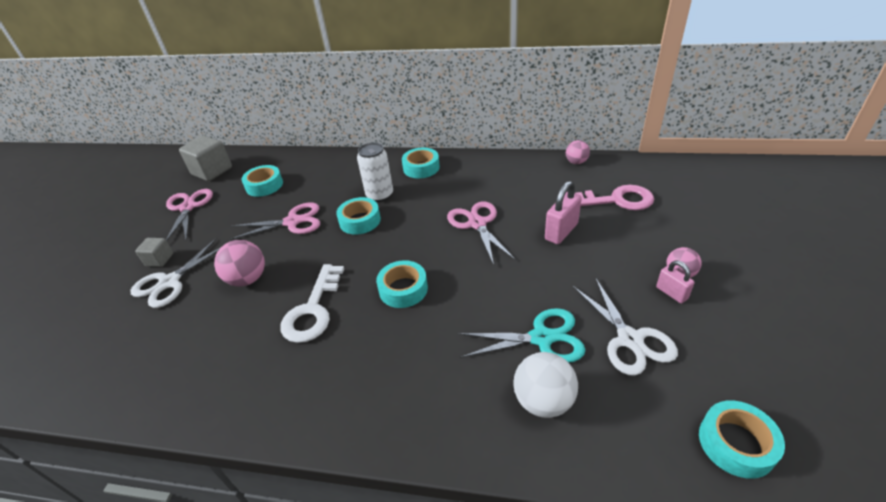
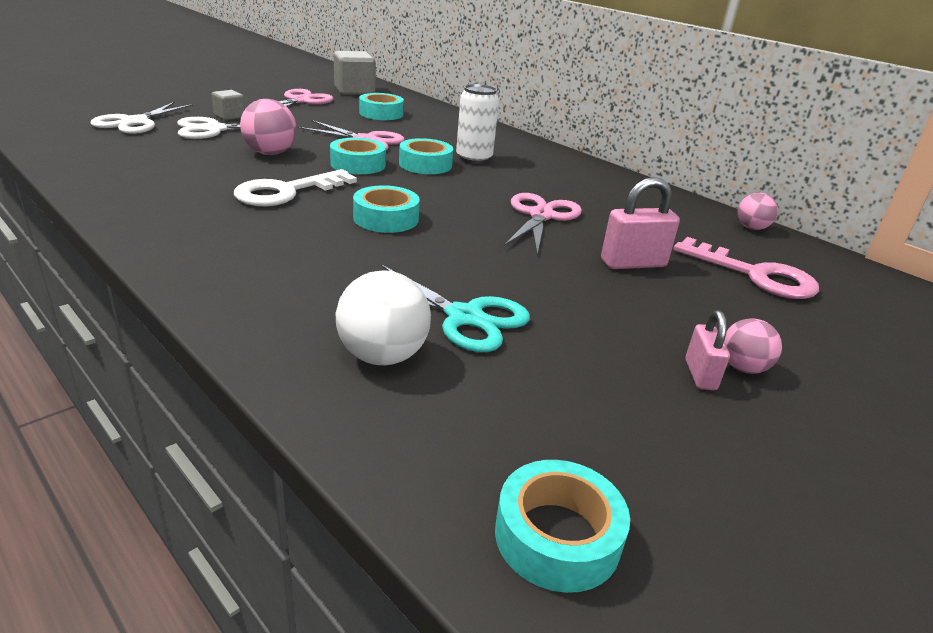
camera: 30 degrees right, 10 degrees down
turquoise tape [402,147,440,178] -> turquoise tape moved to [330,138,386,174]
white scissors [573,277,678,376] -> white scissors moved to [90,102,194,134]

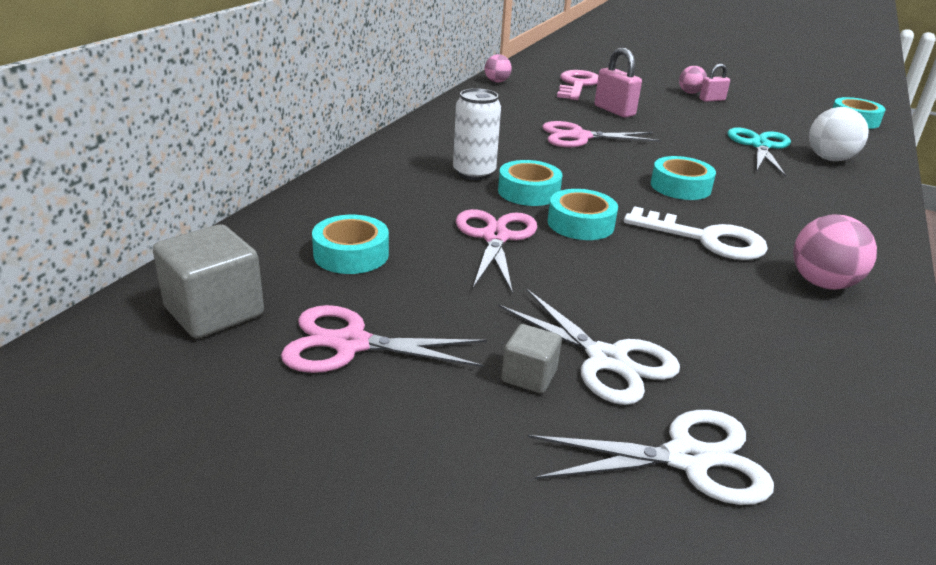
camera: 110 degrees left, 0 degrees up
pink ball [240,99,297,155] -> pink ball moved to [793,214,877,290]

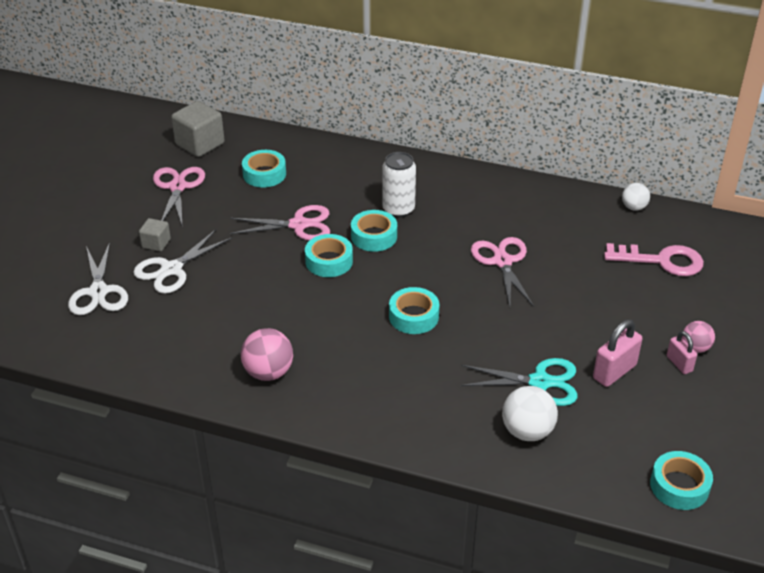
camera: 85 degrees right, 10 degrees up
pink ball [485,54,512,83] -> white ball [622,183,650,211]
pink padlock [595,48,642,118] -> pink padlock moved to [593,320,642,387]
white key [624,206,768,260] -> none

